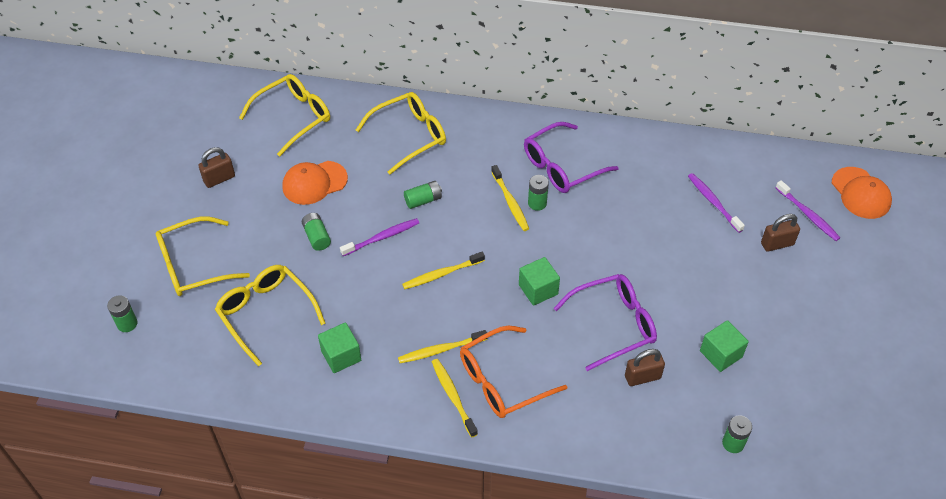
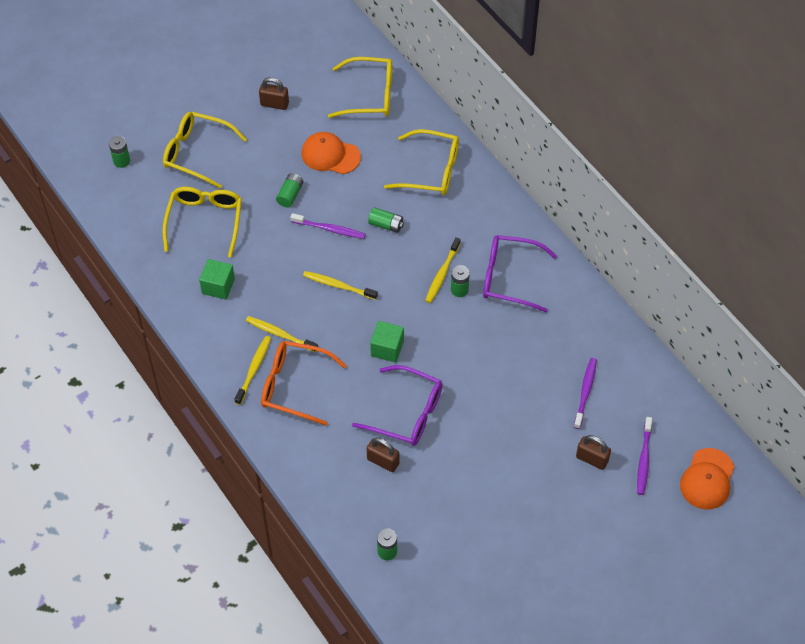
camera: 45 degrees right, 5 degrees up
green cube [700,320,749,372] -> none

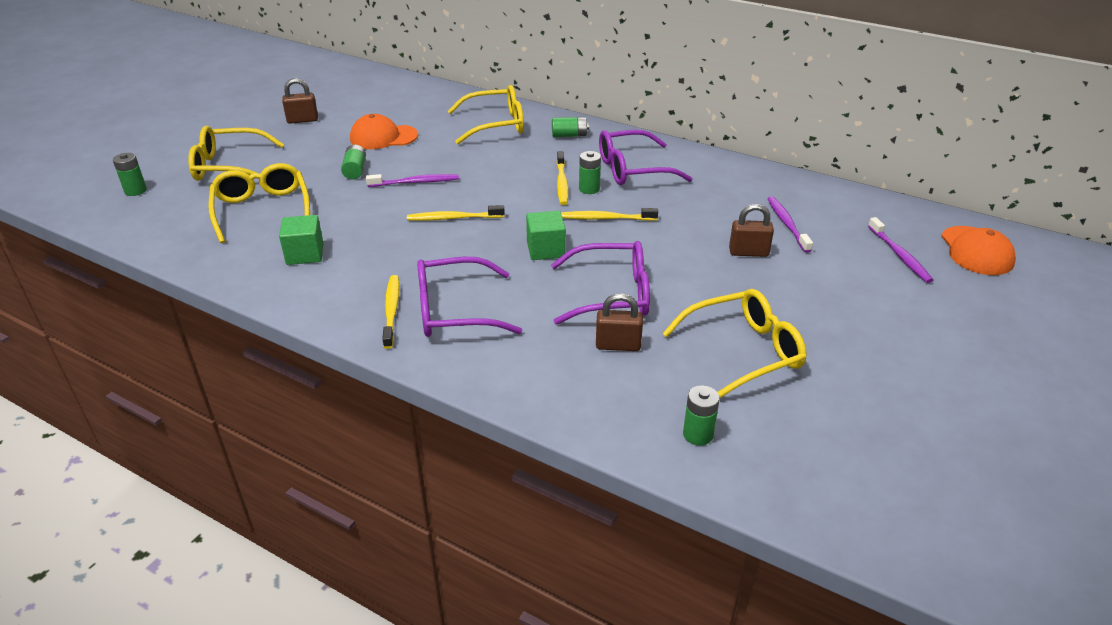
camera: 25 degrees left, 20 degrees down
yellow toothbrush [246,316,318,352] -> yellow toothbrush moved to [561,208,658,221]
orange glasses [261,341,347,426] -> purple glasses [417,257,522,337]
yellow glasses [328,57,392,118] -> yellow glasses moved to [662,289,807,398]
green battery [368,207,404,233] -> green battery moved to [552,117,589,137]
brown padlock [576,435,611,470] -> brown padlock moved to [729,204,774,257]

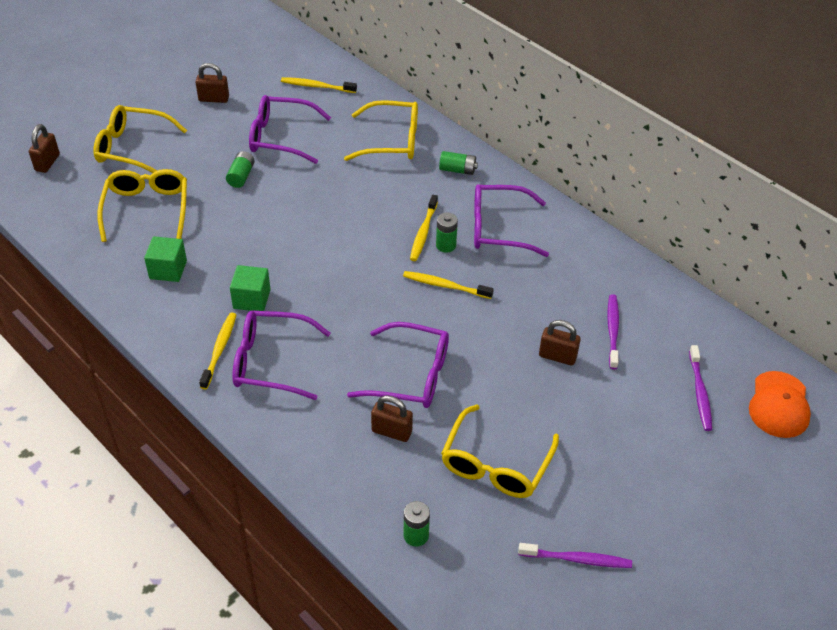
camera: 15 degrees right, 10 degrees up
green battery [113,153,147,196] -> brown padlock [29,124,60,173]
orange cap [350,114,418,149] -> purple glasses [249,95,331,164]
purple toothbrush [366,174,459,187] -> purple toothbrush moved to [518,543,632,568]
yellow toothbrush [407,205,505,221] -> yellow toothbrush moved to [281,77,357,93]
green cube [526,211,566,260] -> green cube moved to [230,265,271,311]
yellow glasses [662,289,807,398] -> yellow glasses turned 120 degrees clockwise [441,404,559,498]

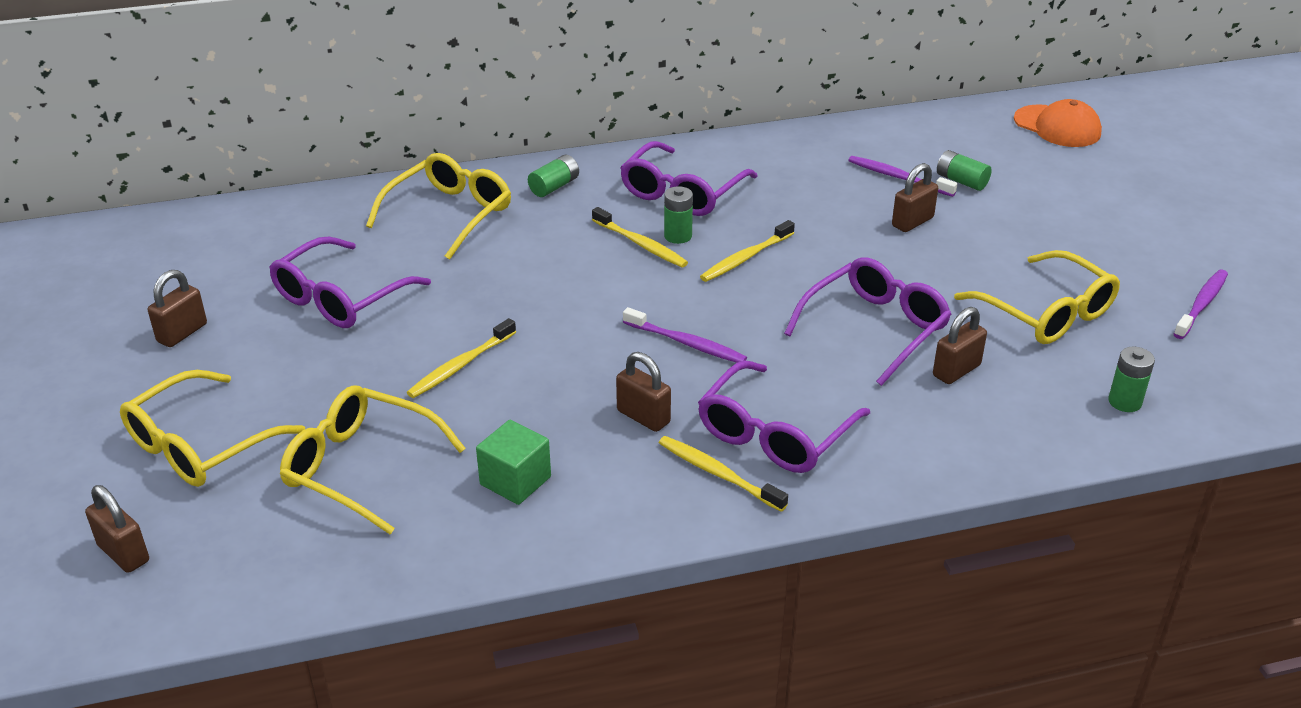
camera: 60 degrees left, 10 degrees down
green battery [226,151,255,188] -> green battery moved to [937,150,992,191]
green cube [230,265,271,311] -> brown padlock [616,352,671,432]
yellow toothbrush [281,77,357,93] -> yellow toothbrush moved to [407,318,516,398]
purple toothbrush [689,345,712,431] -> purple toothbrush moved to [623,307,747,363]

